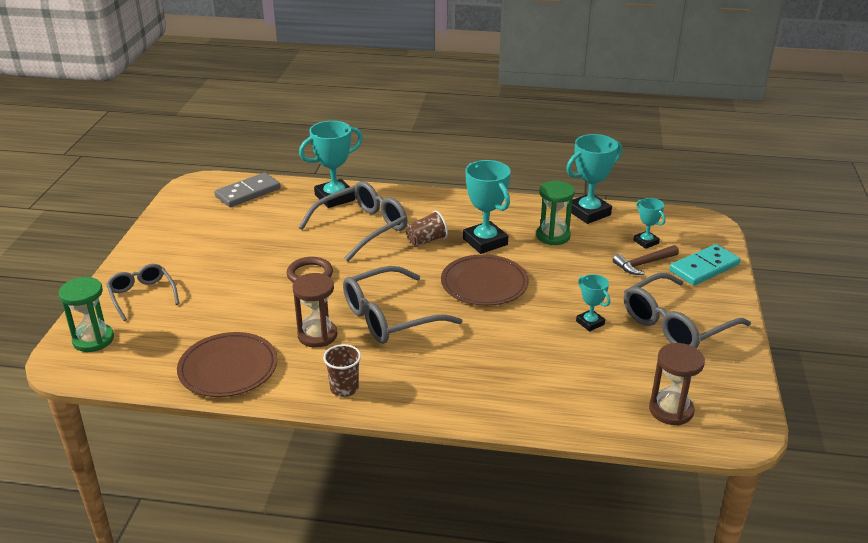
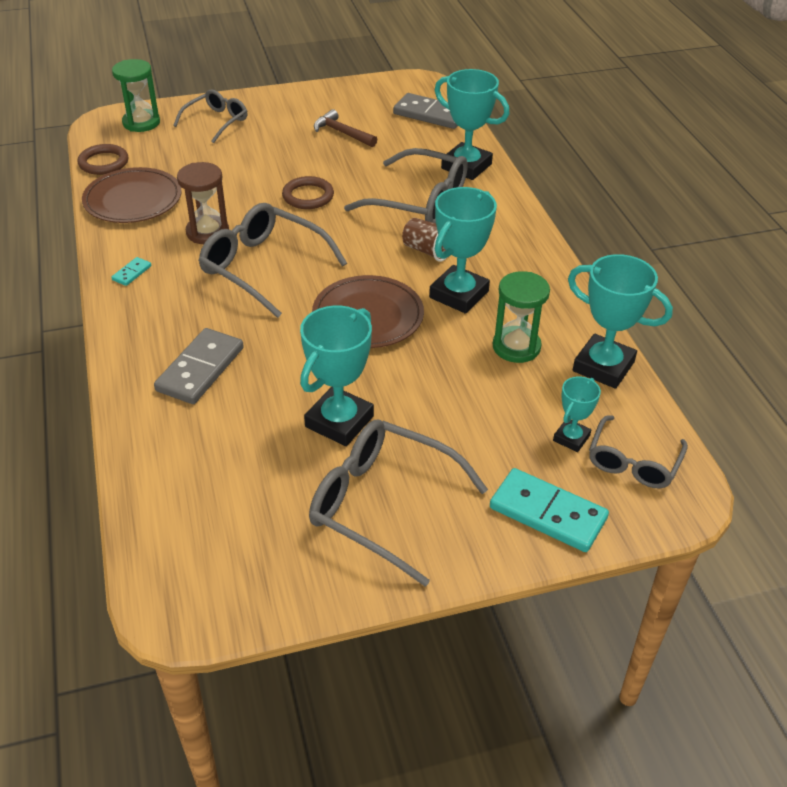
camera: 65 degrees right, 10 degrees up
brown cup [323,344,361,397] -> turquoise domino [111,257,151,286]
turquoise trophy [576,274,610,331] -> turquoise trophy [300,306,374,446], size x1.83
brown hammer [613,245,679,275] -> brown hammer moved to [314,109,377,147]
brown hourglass [649,343,705,425] -> none
none -> brown ring [78,144,128,175]
none -> grey domino [154,328,244,404]
none -> grey glasses [589,415,688,488]

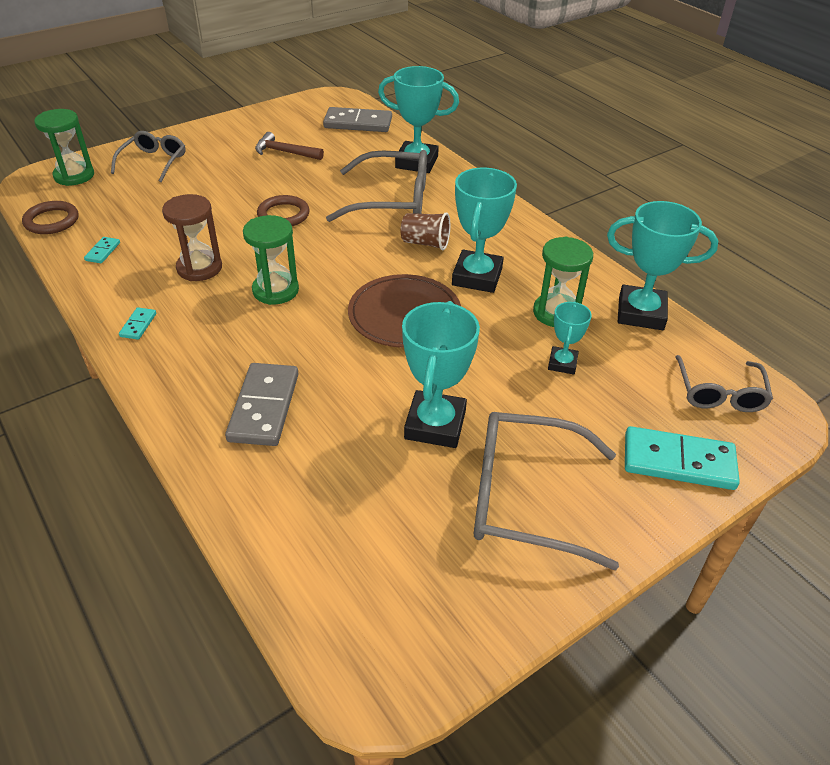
camera: 20 degrees left, 0 degrees up
brown plate [82,167,182,223] -> turquoise domino [84,237,120,263]
grey glasses [198,203,347,318] -> green hourglass [243,215,299,305]
turquoise trophy [553,376,601,452] -> turquoise trophy moved to [548,301,592,374]

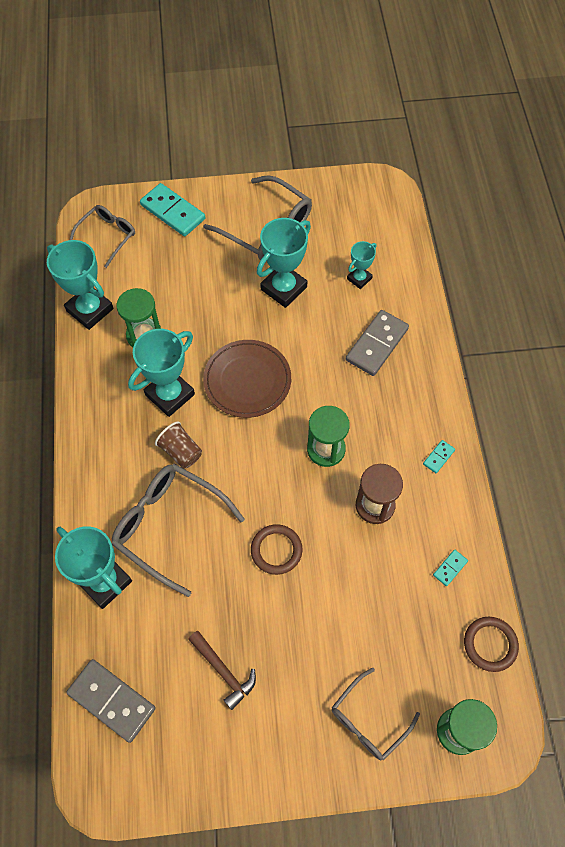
camera: 150 degrees left, 20 degrees up
turquoise trophy [548,301,592,374] -> turquoise trophy moved to [347,241,377,289]

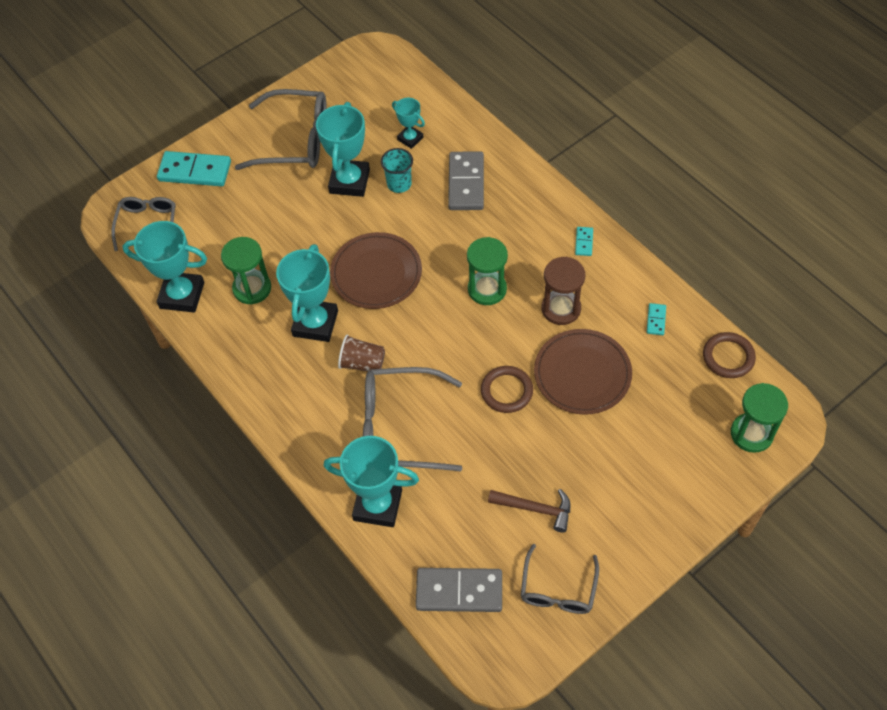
camera: 30 degrees left, 5 degrees down
grey glasses [332,668,420,760] -> grey glasses moved to [521,544,599,614]
turquoise trophy [347,241,377,289] -> turquoise trophy turned 60 degrees counterclockwise [392,98,425,149]
none -> turquoise cup [381,148,413,193]
none -> brown plate [534,329,632,415]

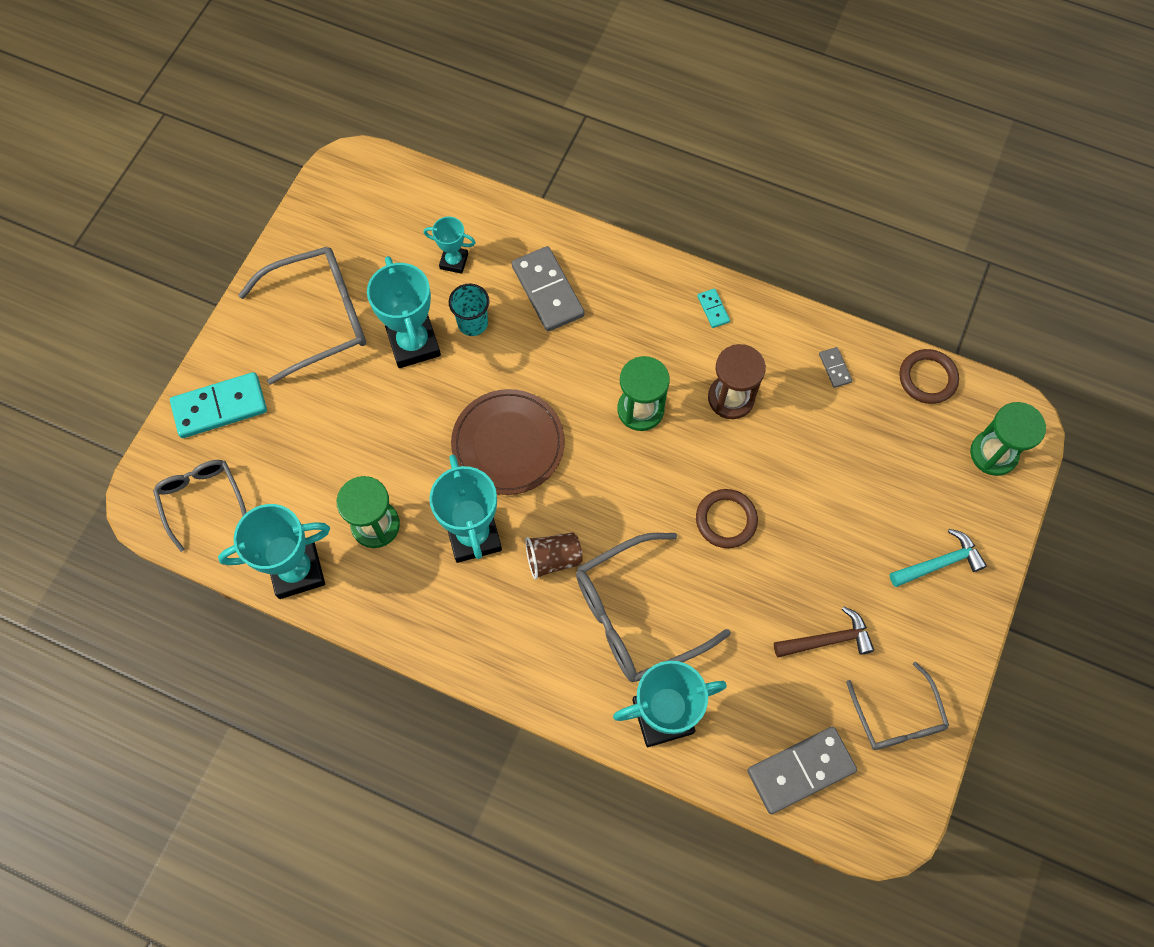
camera: 30 degrees left, 10 degrees up
brown plate [534,329,632,415] -> none
turquoise domino [647,303,666,335] -> grey domino [819,347,852,388]
none -> turquoise hammer [890,529,987,587]

